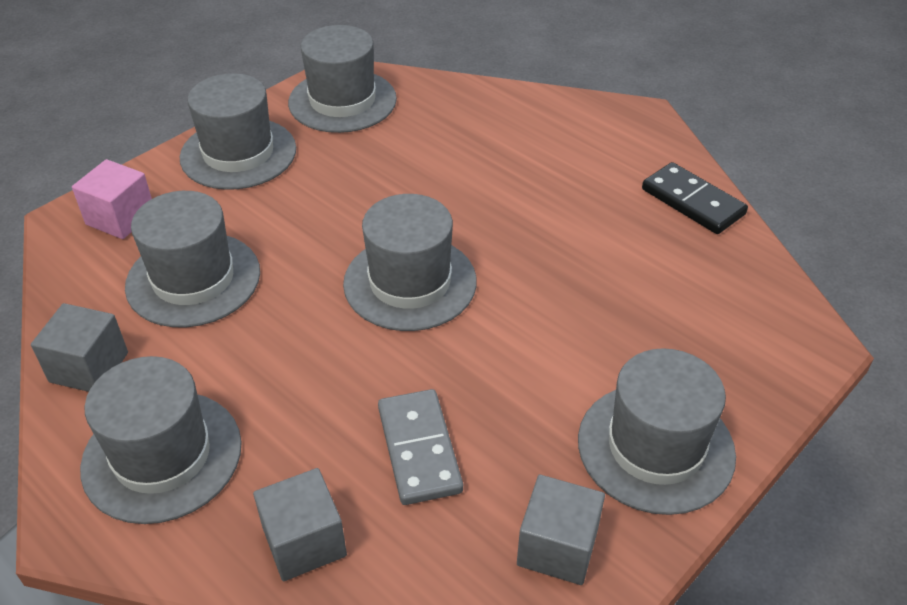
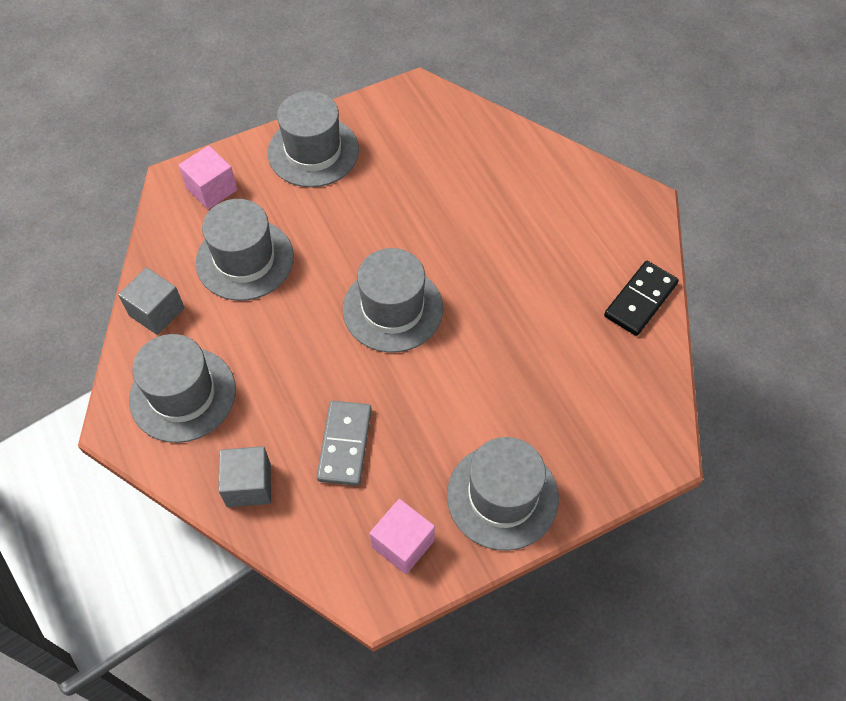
camera: 20 degrees right, 15 degrees up
grey hat [288,25,397,133] -> none
grey cube [517,475,605,585] -> pink cube [370,499,435,574]
black domino [642,162,748,234] -> black domino turned 60 degrees clockwise [604,261,679,336]

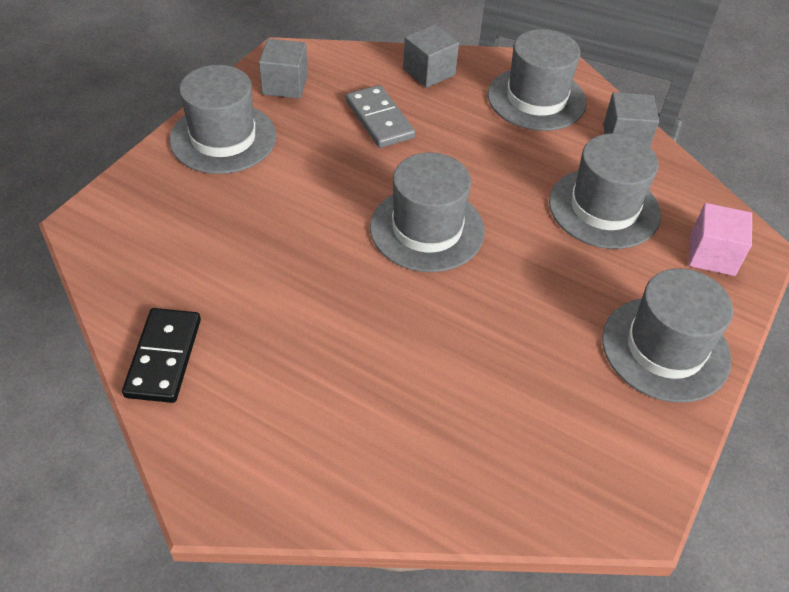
camera: 145 degrees right, 10 degrees down
pink cube [370,499,435,574] -> grey cube [259,39,308,99]

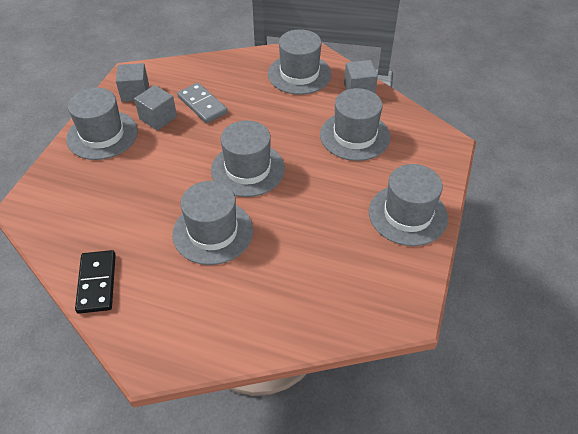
camera: 10 degrees left, 0 degrees up
grey cube [403,24,459,88] -> grey cube moved to [134,85,177,131]
pink cube [689,203,752,276] -> none
none -> grey hat [172,181,253,265]

